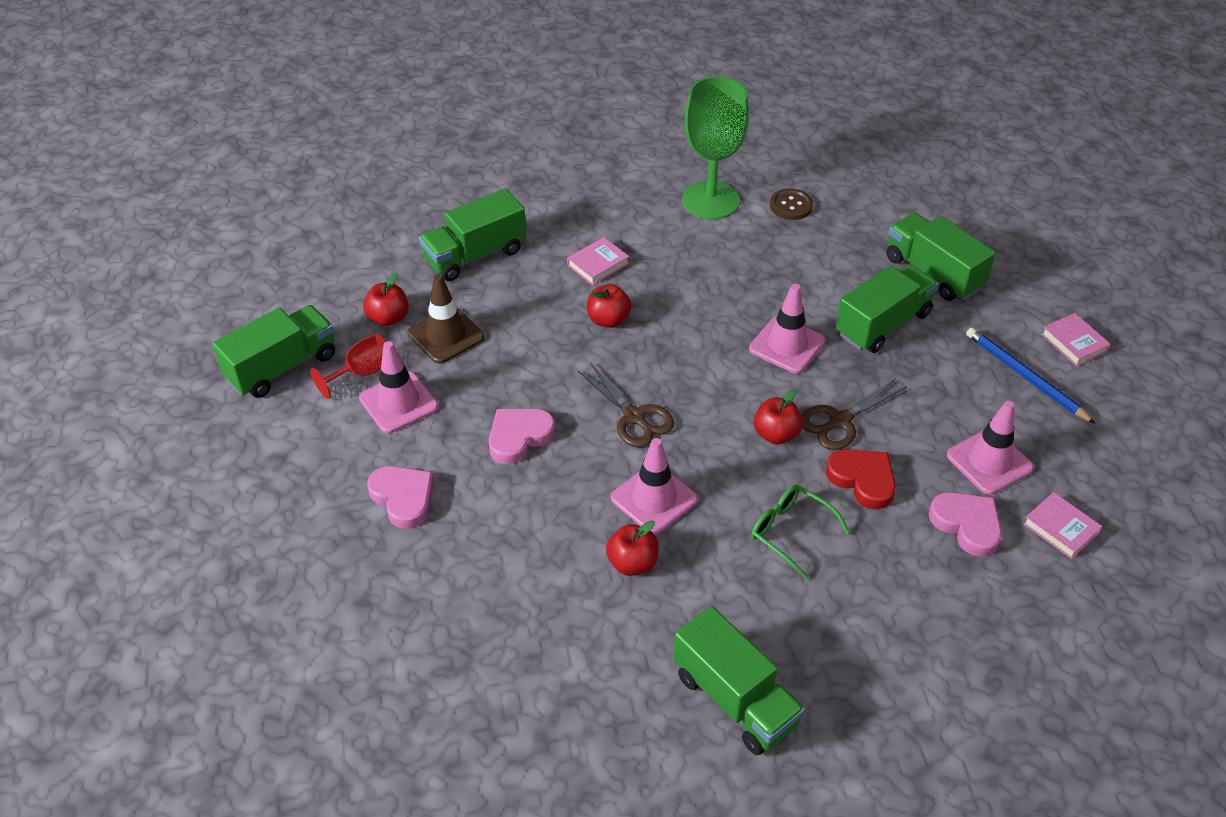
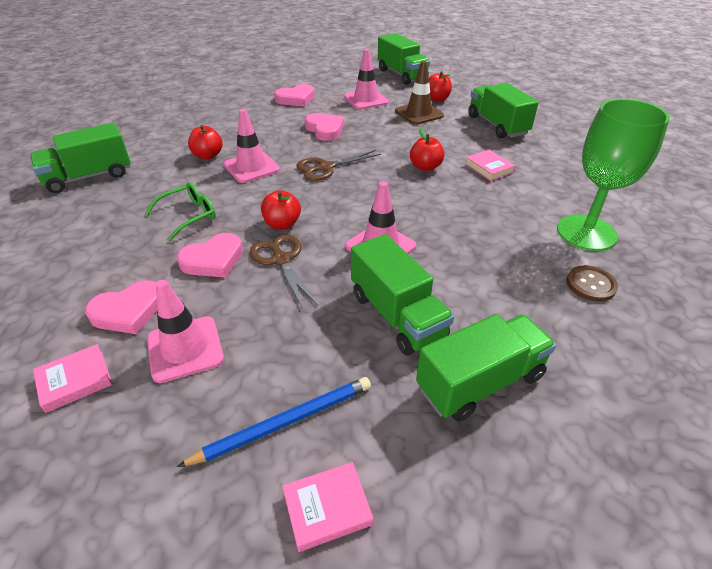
camera: 100 degrees right, 5 degrees down
red goblet [310,334,386,399] -> none
red heart [826,449,896,509] -> pink heart [177,233,243,278]

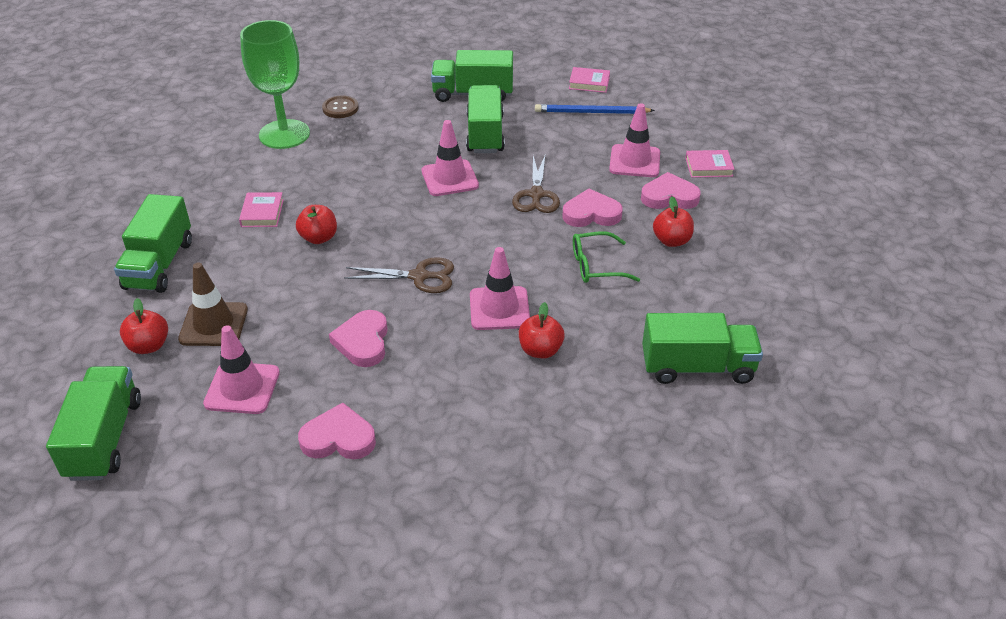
camera: 150 degrees left, 0 degrees up
red apple [261,190,301,229] -> red apple moved to [653,197,694,247]

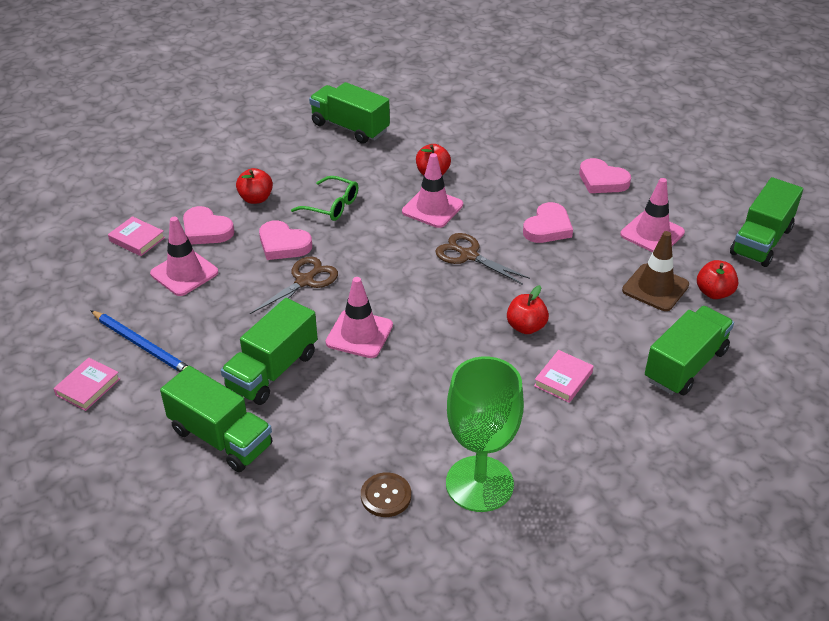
camera: 145 degrees left, 0 degrees up
pink book [569,67,610,93] -> pink book turned 75 degrees clockwise [53,358,120,411]

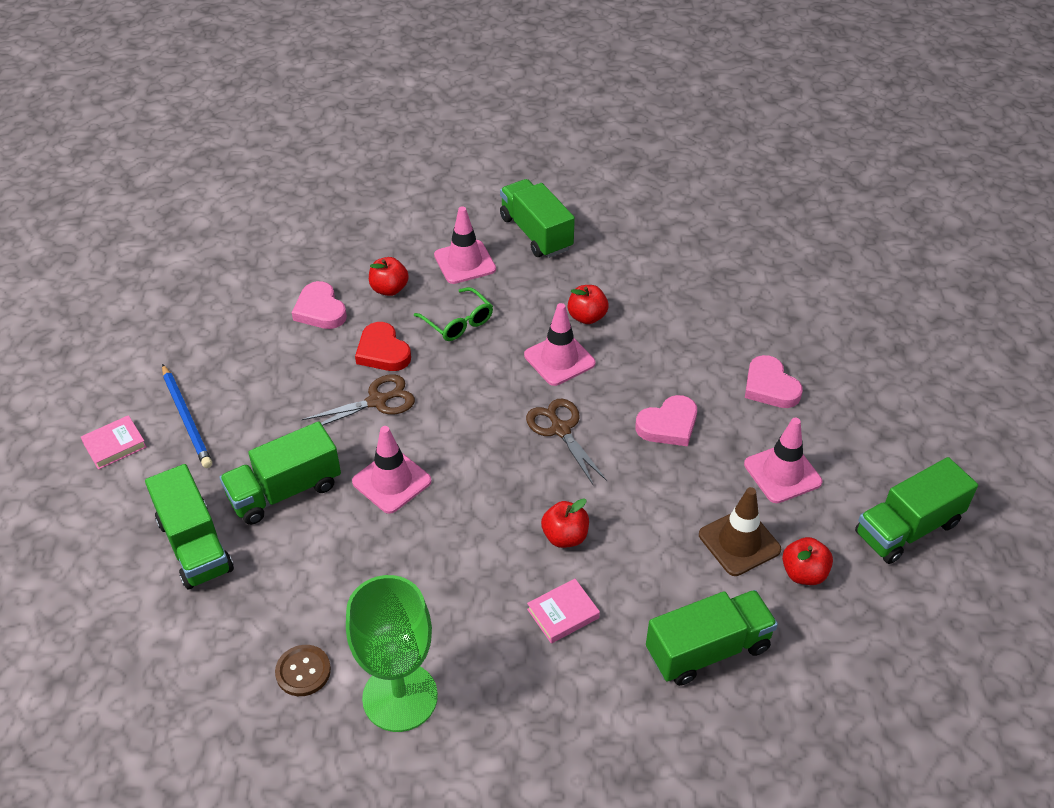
camera: 25 degrees right, 5 degrees up
pink book [108,216,165,256] -> none
pink traffic cone [150,217,219,296] -> pink traffic cone moved to [434,206,496,284]
pink heart [259,220,312,260] -> red heart [355,322,411,371]

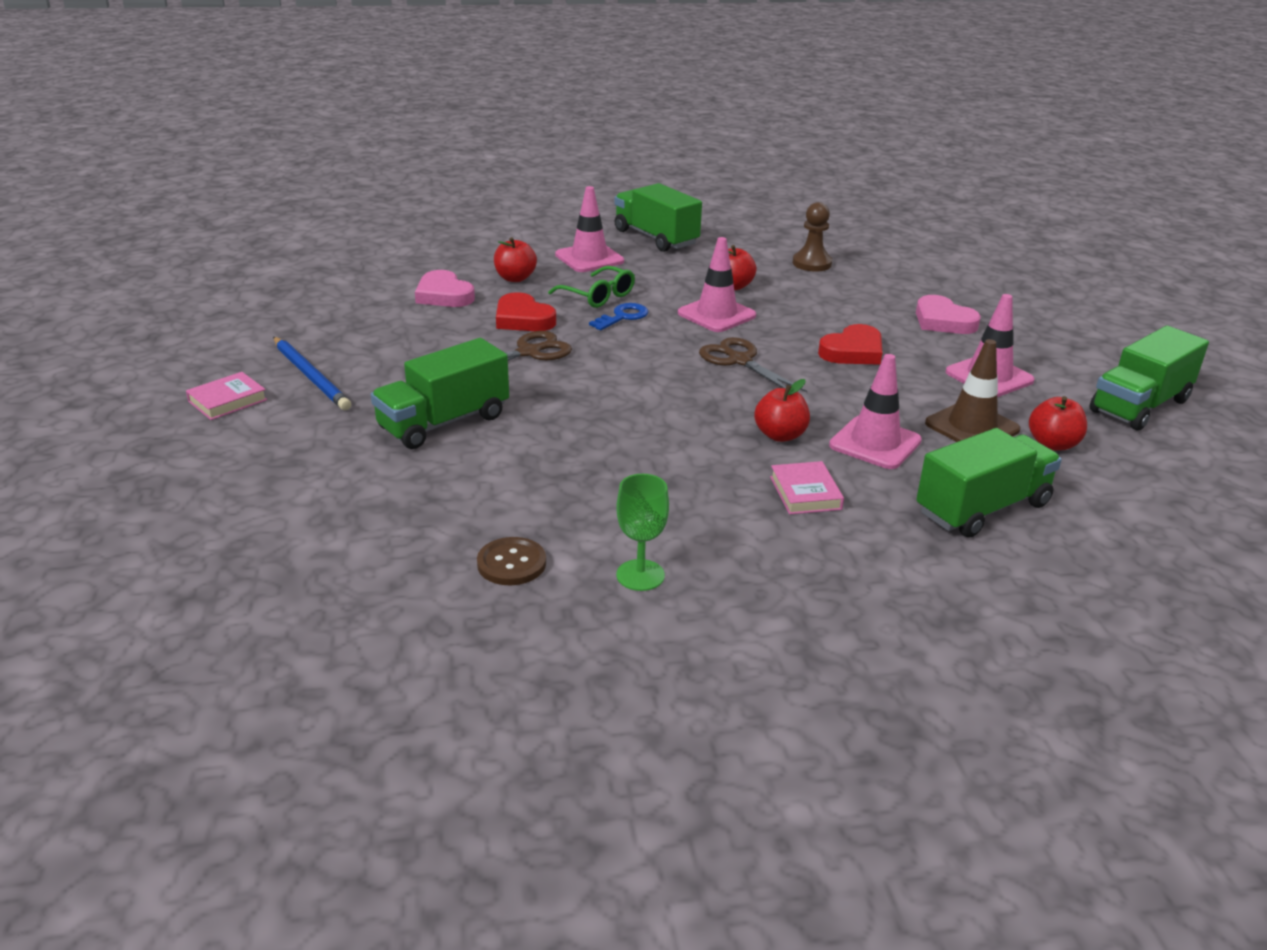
camera: 10 degrees left, 15 degrees down
green truck [145,464,234,590] -> none
green goblet [346,575,438,732] -> green goblet [616,474,669,591], size x0.51
pink traffic cone [352,426,431,514] -> pink traffic cone moved to [829,354,922,469]
pink book [527,579,600,643] -> pink book turned 60 degrees counterclockwise [770,461,844,514]
pink heart [635,395,697,446] -> red heart [818,324,882,365]
none -> blue key [589,303,648,330]
none -> brown pawn [792,202,832,271]

